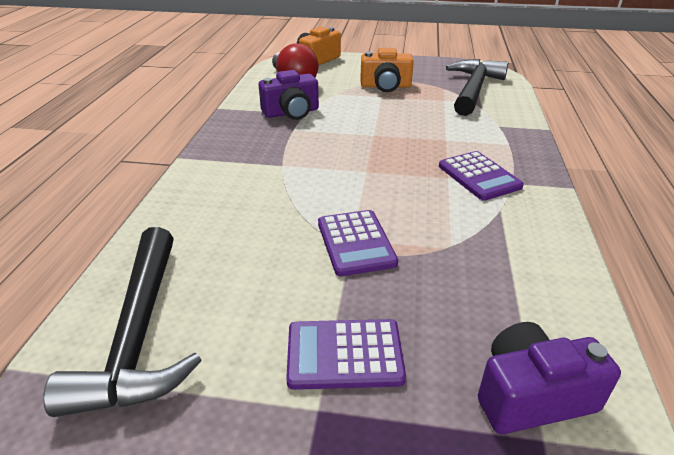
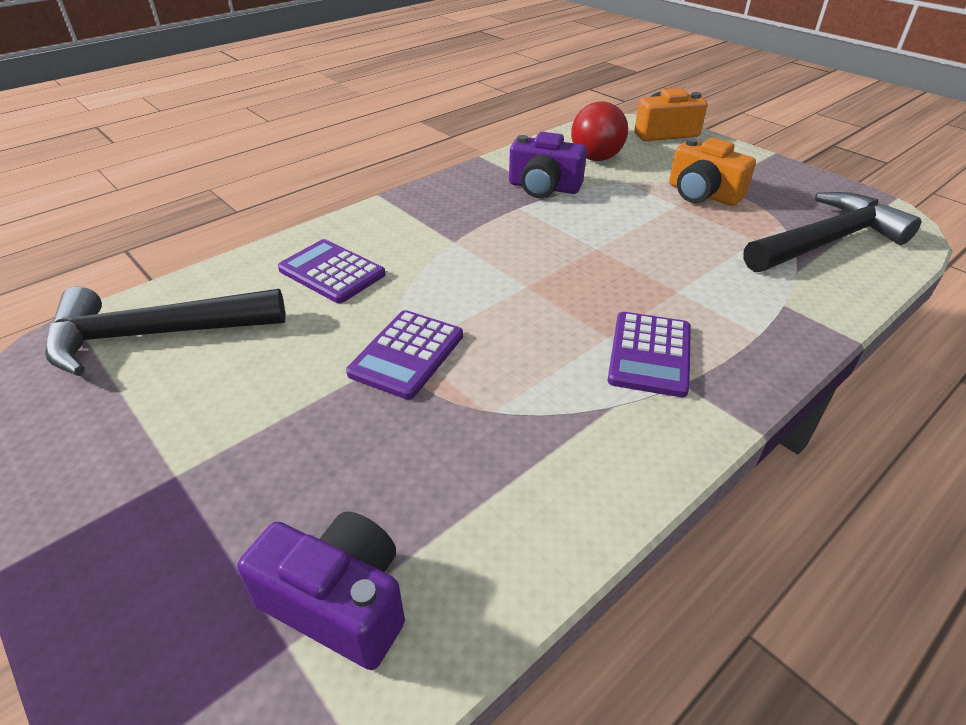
camera: 40 degrees right, 5 degrees up
black hammer [43,227,201,417] -> black hammer turned 45 degrees clockwise [45,286,285,376]
purple calculator [286,319,406,390] -> purple calculator moved to [278,239,386,303]

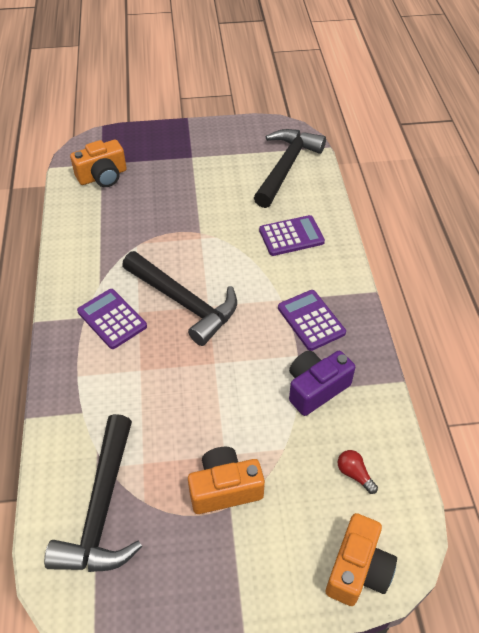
camera: 125 degrees right, 10 degrees up
purple camera [237,512,405,670] -> orange camera [70,140,127,187]
purple calculator [346,310,463,400] -> purple calculator moved to [278,290,346,351]
red light bulb [571,101,628,161] -> red light bulb [338,450,378,494], size x0.45
none -> black hammer [122,251,237,346]

